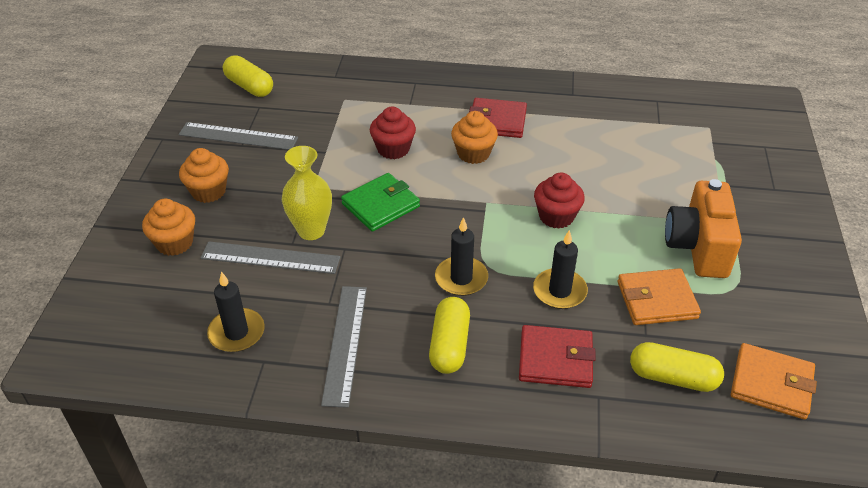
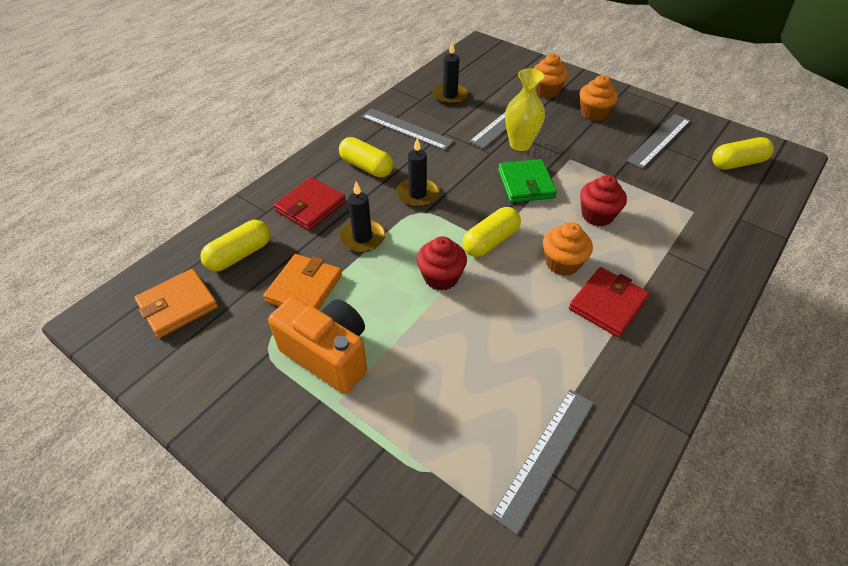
camera: 120 degrees right, 5 degrees up
none -> yellow capsule [462,207,521,257]
none -> grey ruler [491,390,594,535]

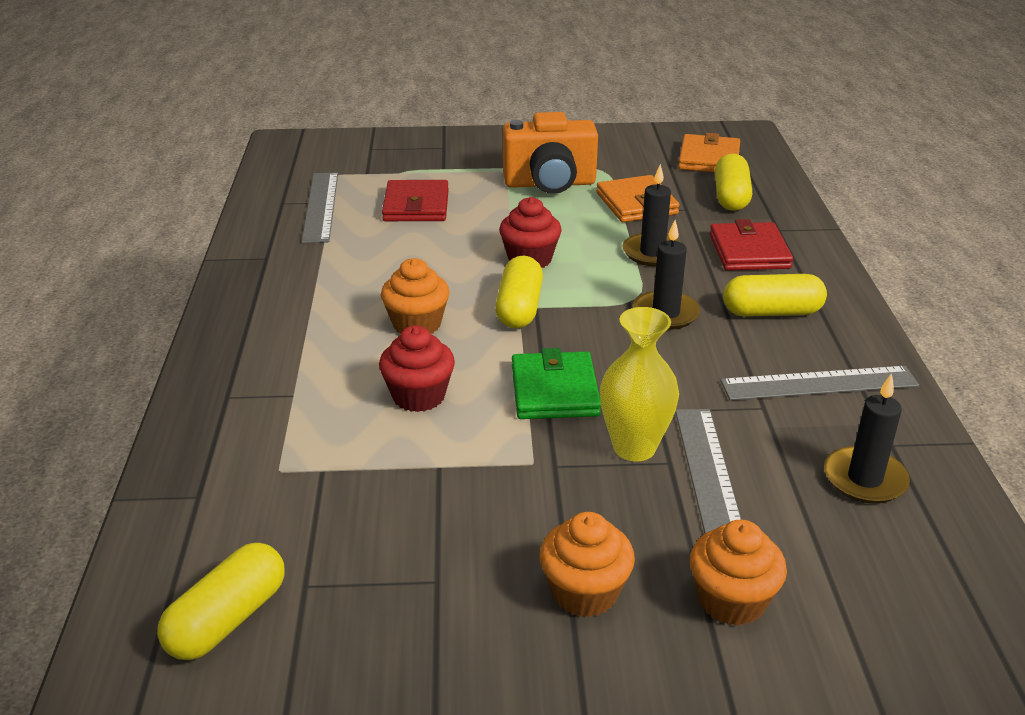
camera: 140 degrees right, 15 degrees down
green wallet [498,159,557,203] -> green wallet turned 45 degrees clockwise [512,348,601,419]
red wallet [569,267,649,337] -> red wallet moved to [382,180,449,221]
grey ruler [626,114,691,169] -> none

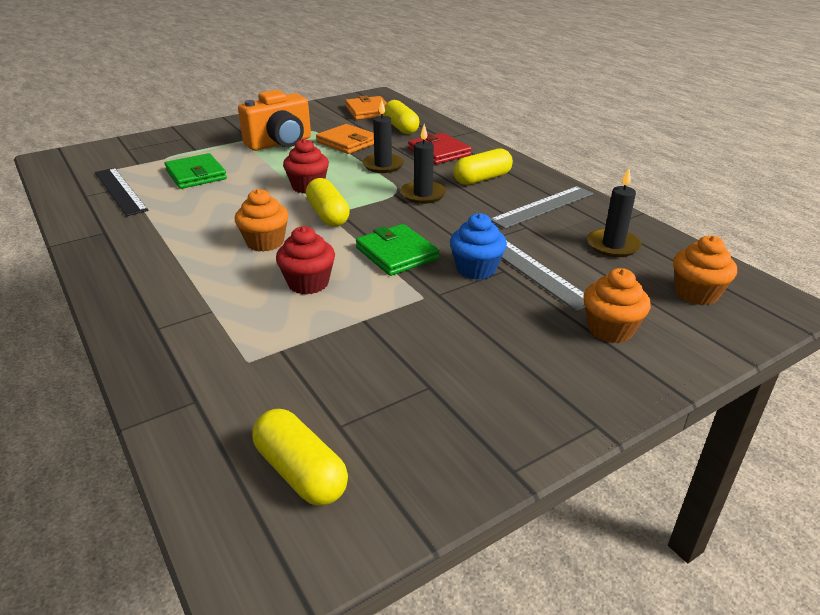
camera: 30 degrees left, 0 degrees up
yellow capsule [157,543,285,660] -> yellow capsule turned 45 degrees counterclockwise [252,409,348,506]
grey ruler [302,172,338,243] -> black ruler [95,168,148,216]
red wallet [382,180,449,221] -> green wallet [165,153,227,189]
orange cupcake [540,512,635,617] -> orange cupcake moved to [673,235,737,305]
yellow vase [600,307,679,462] -> blue cupcake [450,213,507,280]

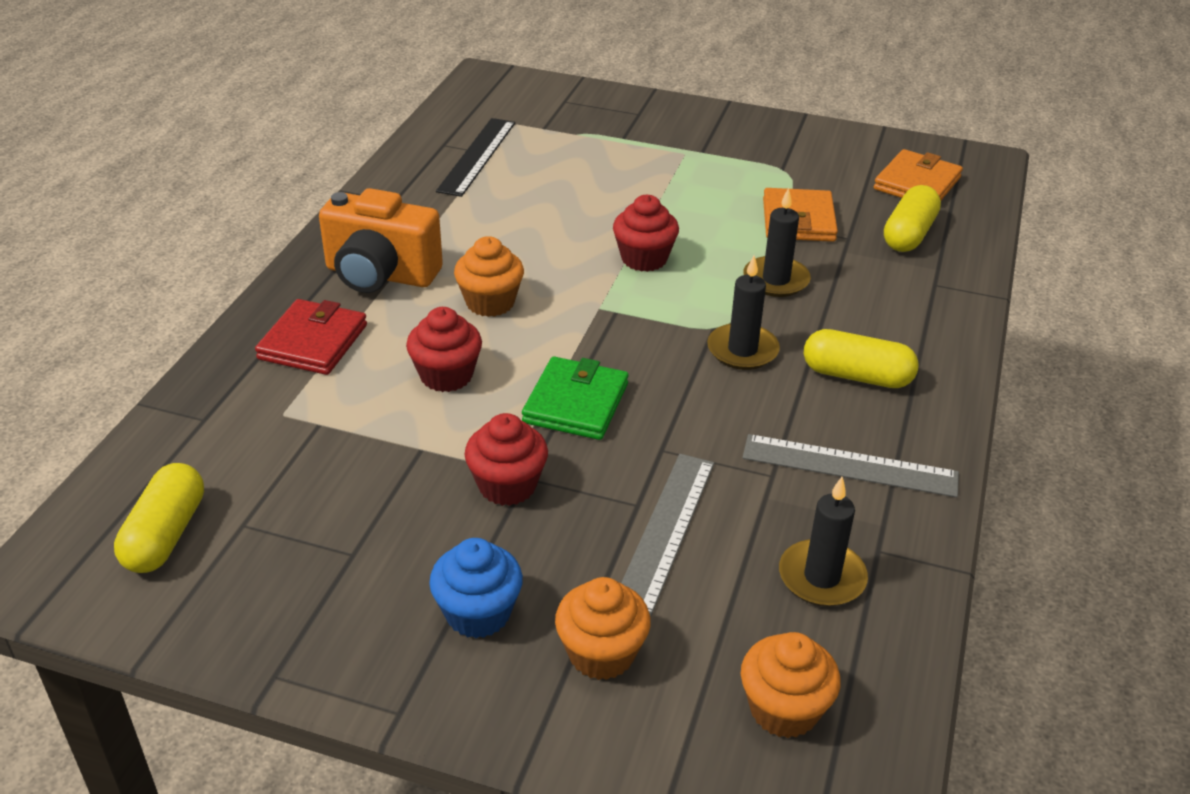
camera: 50 degrees right, 5 degrees up
green wallet [165,153,227,189] -> none
orange camera [238,90,311,151] -> orange camera moved to [319,188,443,293]
yellow capsule [306,178,350,227] -> none
red wallet [408,133,472,164] -> red wallet moved to [255,299,367,375]
blue cupcake [450,213,507,280] -> blue cupcake moved to [429,538,523,638]
none -> red cupcake [465,413,548,506]

